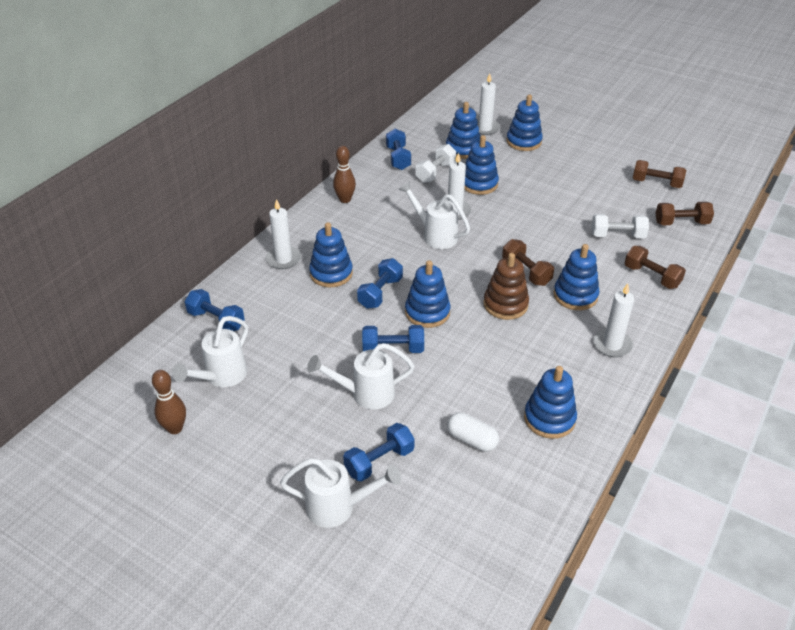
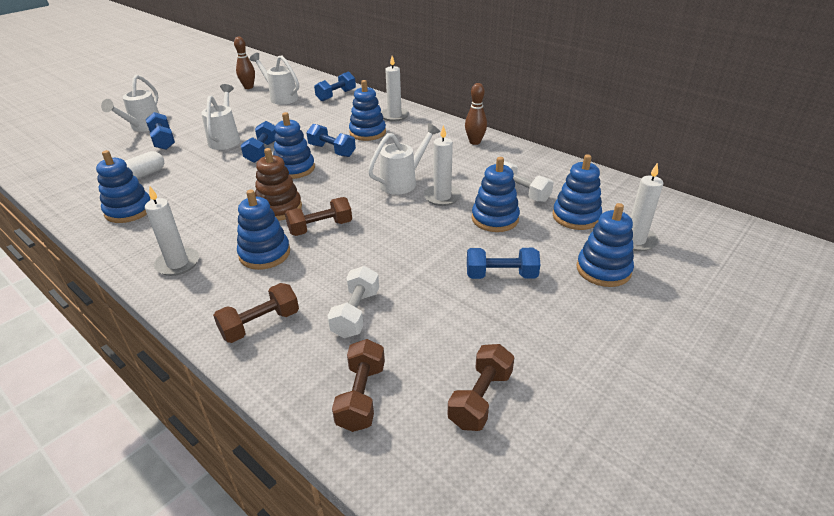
camera: 100 degrees right, 5 degrees down
blue dumbbell [386,129,411,170] -> blue dumbbell moved to [467,248,540,279]

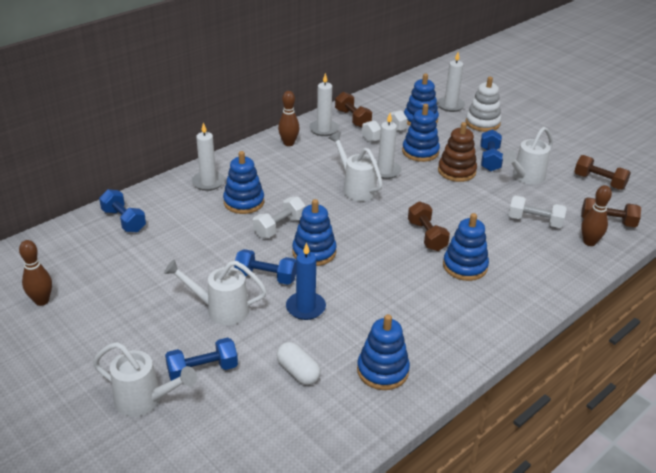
camera: 85 degrees left, 0 degrees up
white candle [145,186,199,276] -> white candle moved to [309,73,339,136]
brown dumbbell [213,283,299,343] -> brown dumbbell moved to [335,92,372,127]
white watering can [249,53,299,105] -> white watering can moved to [502,127,553,185]
brown stacking toy [255,148,302,221] -> brown stacking toy moved to [438,122,477,182]
blue dumbbell [306,124,356,157] -> white dumbbell [253,197,306,238]
blue stacking toy [576,203,634,287] -> white stacking toy [466,77,501,132]
none -> blue candle [286,243,326,320]
none -> brown bowling pin [581,185,612,246]

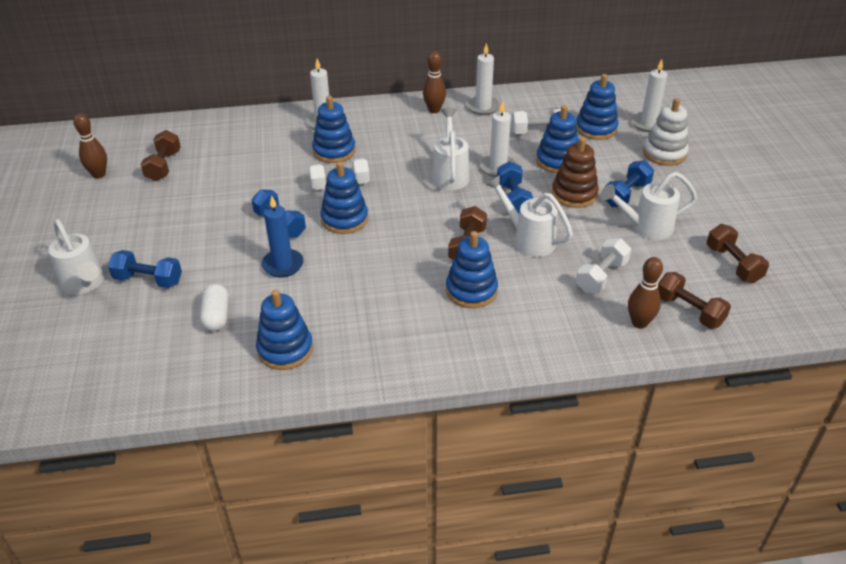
camera: 35 degrees right, 5 degrees up
blue dumbbell [99,189,146,232] -> blue dumbbell moved to [497,161,533,214]
white watering can [164,259,267,325] -> white watering can moved to [486,175,573,257]
brown dumbbell [335,92,372,127] -> brown dumbbell moved to [140,130,181,181]
white dumbbell [508,195,567,228] -> white dumbbell turned 75 degrees clockwise [576,238,631,293]

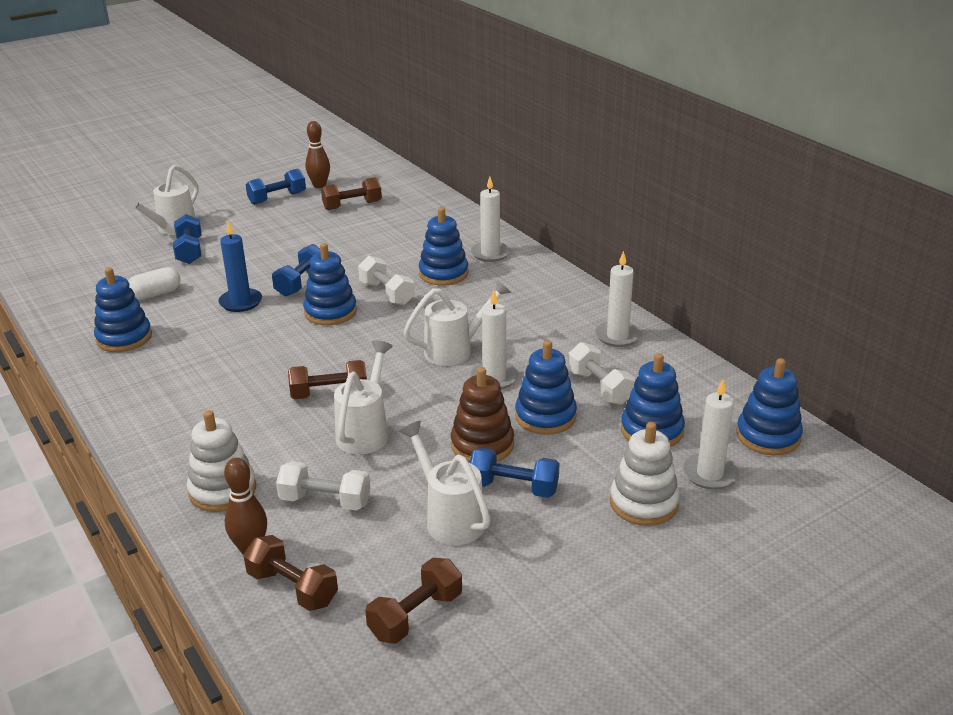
camera: 65 degrees right, 10 degrees down
brown bowling pin [423,51,446,113] -> none
blue stacking toy [446,231,498,308] -> blue stacking toy moved to [736,358,803,456]
blue dumbbell [497,161,533,214] -> blue dumbbell moved to [246,168,306,205]
brown dumbbell [658,272,731,329] -> brown dumbbell turned 75 degrees counterclockwise [243,535,338,611]
none -> white stacking toy [187,410,256,512]

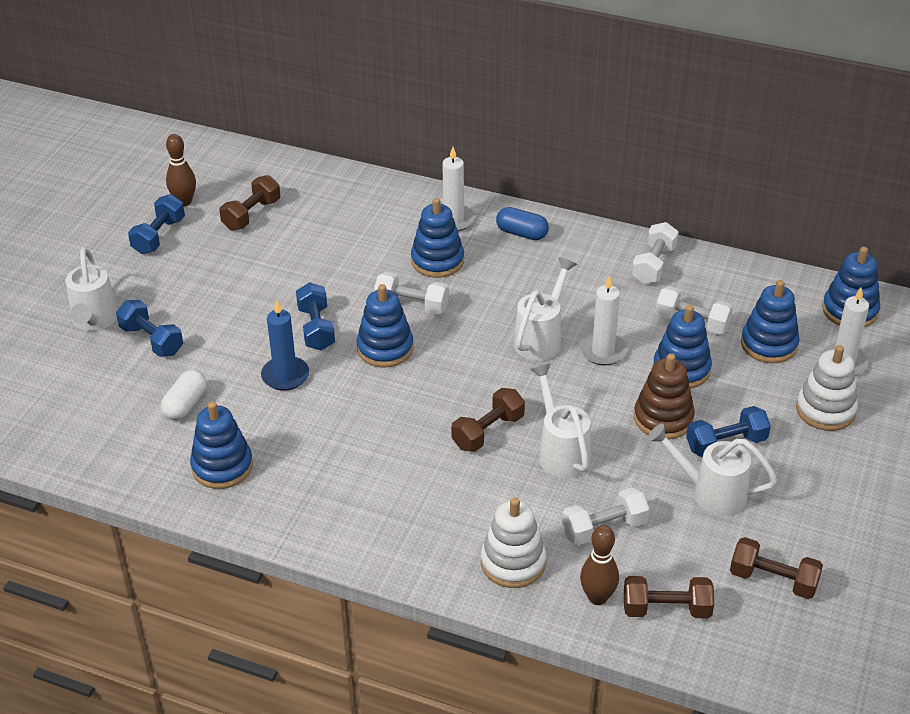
camera: 35 degrees left, 10 degrees up
brown dumbbell [365,558,462,644] -> brown dumbbell turned 75 degrees counterclockwise [730,537,823,599]
white candle [595,251,641,347] -> white dumbbell [632,222,679,284]
none -> blue capsule [496,207,549,240]

